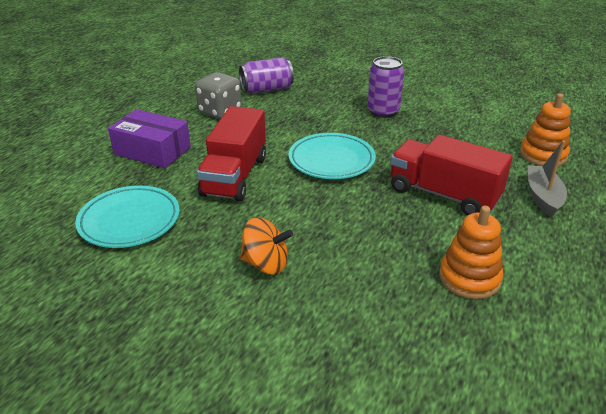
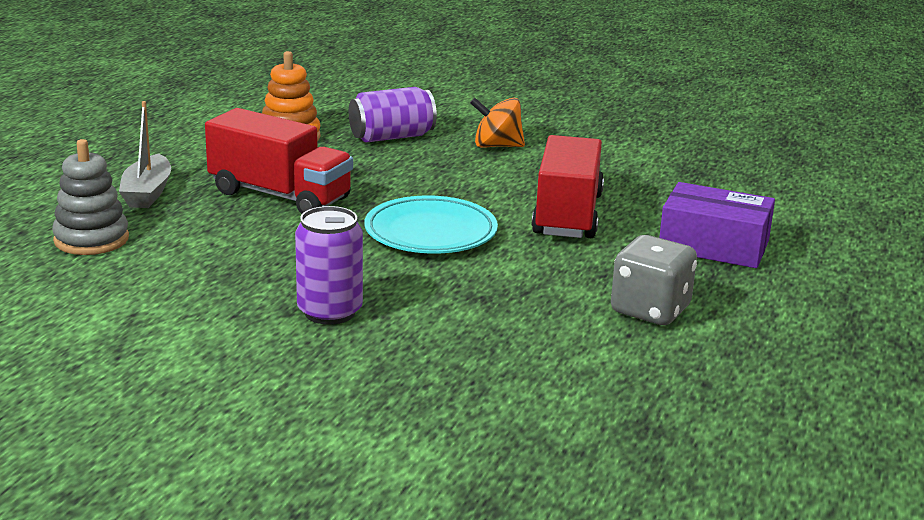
camera: 175 degrees right, 10 degrees down
turquoise plate [75,186,180,248] -> none
purple can [239,57,294,94] -> purple can moved to [349,87,437,143]
orange stacking toy [520,93,571,166] -> grey stacking toy [52,139,129,255]

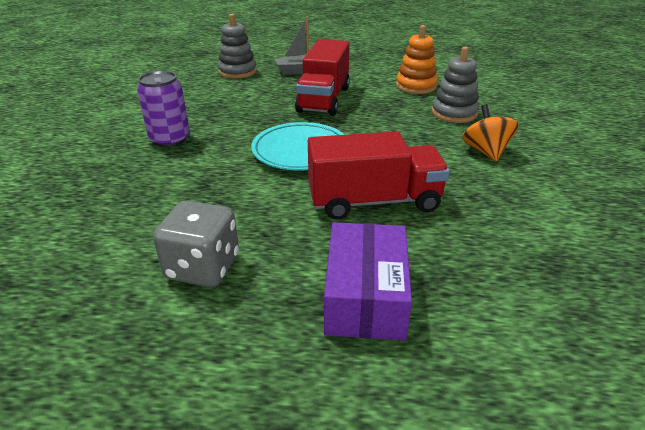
camera: 75 degrees right, 10 degrees up
purple can [349,87,437,143] -> grey stacking toy [432,47,479,123]

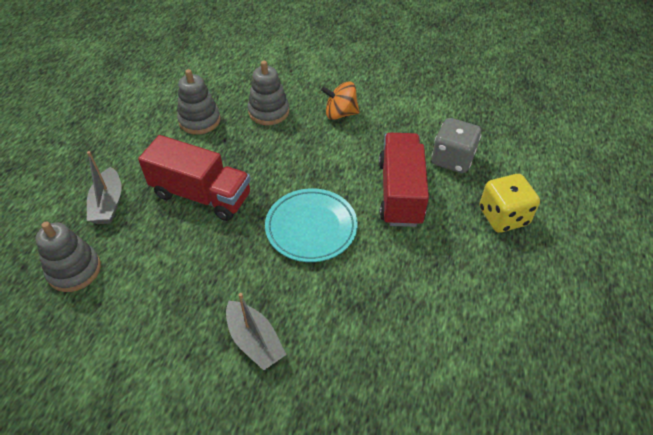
camera: 80 degrees left, 15 degrees up
purple can [137,71,190,147] -> grey boat [226,293,287,370]
grey dice [153,201,239,287] -> grey dice moved to [432,118,481,173]
purple box [324,222,412,341] -> yellow dice [479,174,540,233]
orange stacking toy [396,25,438,94] -> grey stacking toy [177,69,221,134]

